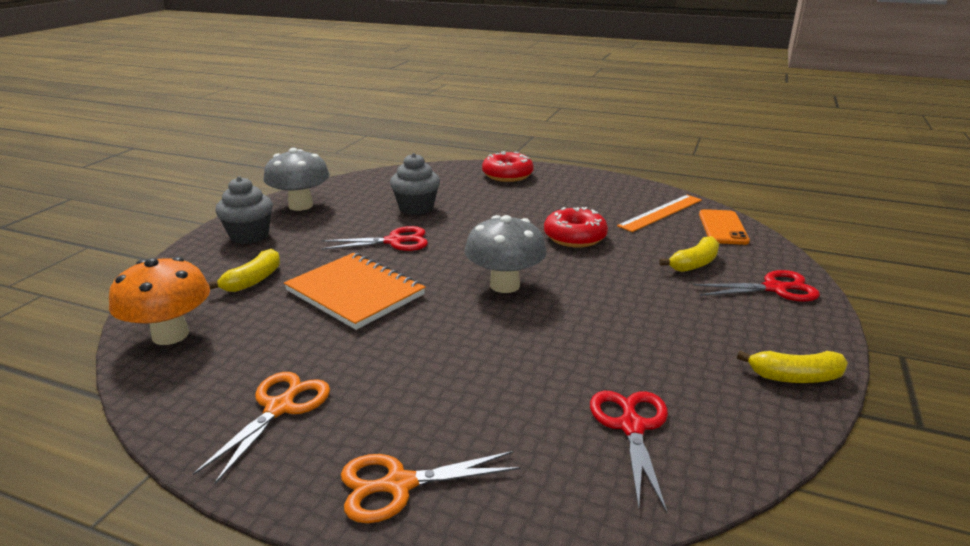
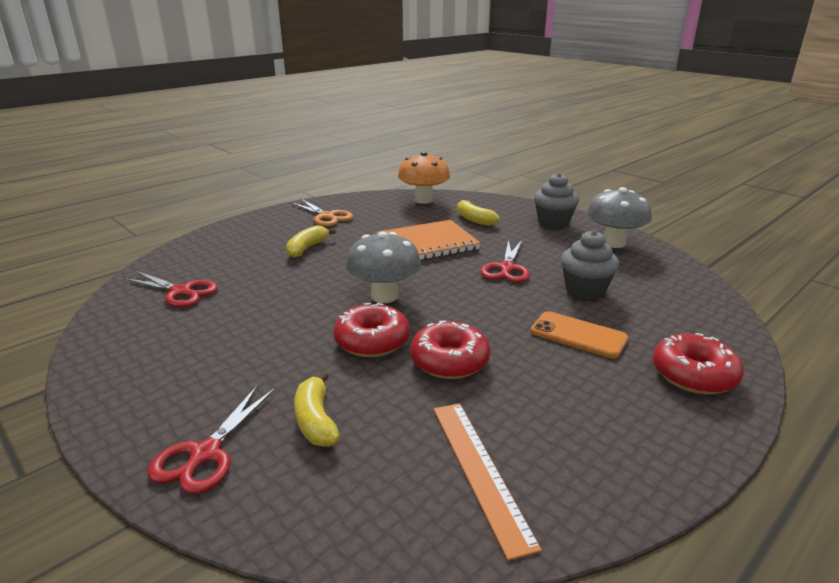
camera: 115 degrees right, 0 degrees up
orange scissors [341,451,521,523] -> none
orange phone [699,209,750,245] -> orange phone moved to [530,311,628,358]
yellow banana [737,351,848,383] -> yellow banana moved to [286,225,336,258]
none -> red donut [334,303,410,357]

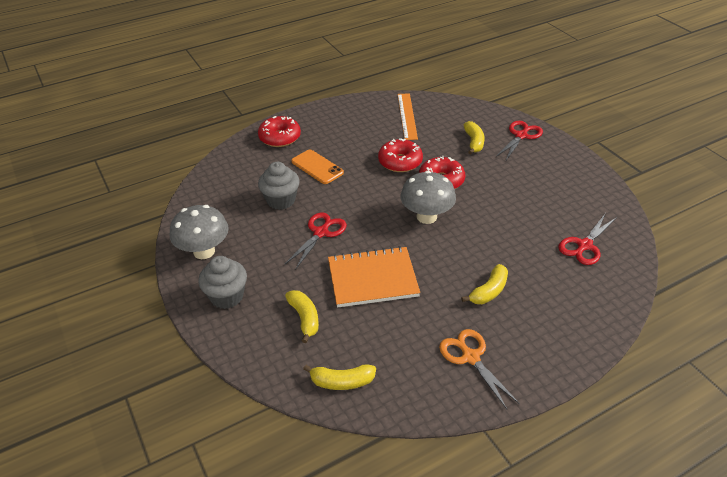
camera: 165 degrees left, 15 degrees up
red scissors [123,271,218,307] -> red scissors turned 90 degrees counterclockwise [558,213,617,265]
orange mushroom [398,152,450,204] -> yellow banana [303,364,376,390]

